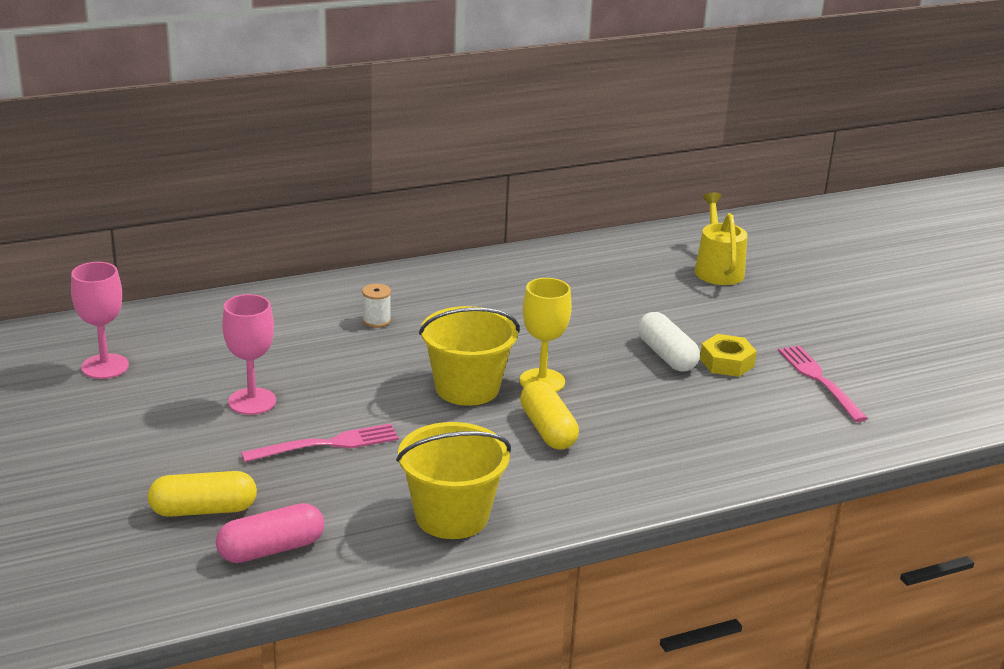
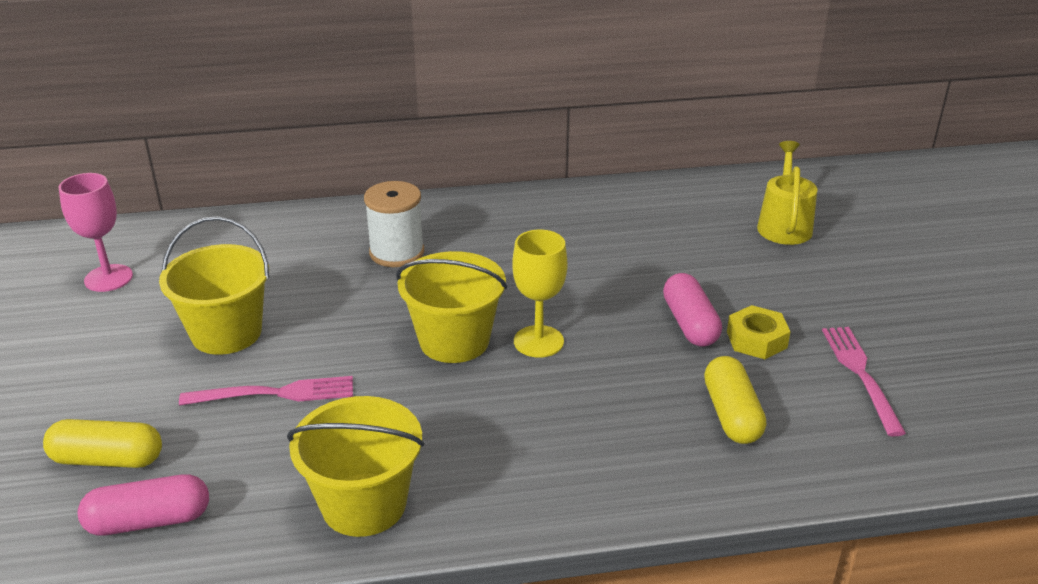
camera: 15 degrees right, 5 degrees up
pink goblet [222,294,276,415] -> yellow bucket [159,216,269,355]
white spool [362,284,391,328] -> white spool [364,181,424,267], size x1.85
yellow capsule [520,381,579,450] -> yellow capsule moved to [704,356,766,444]
white capsule [638,312,700,372] -> pink capsule [663,273,722,346]

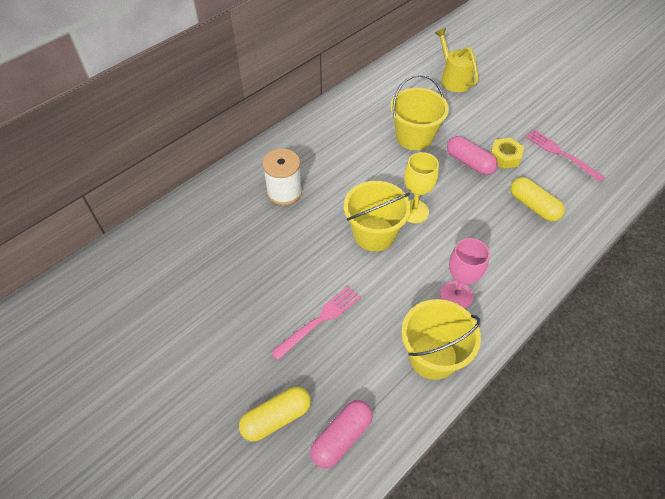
camera: 35 degrees left, 20 degrees up
pink goblet [59,173,133,292] -> pink goblet moved to [440,238,490,309]
yellow bucket [159,216,269,355] -> yellow bucket moved to [390,74,449,150]

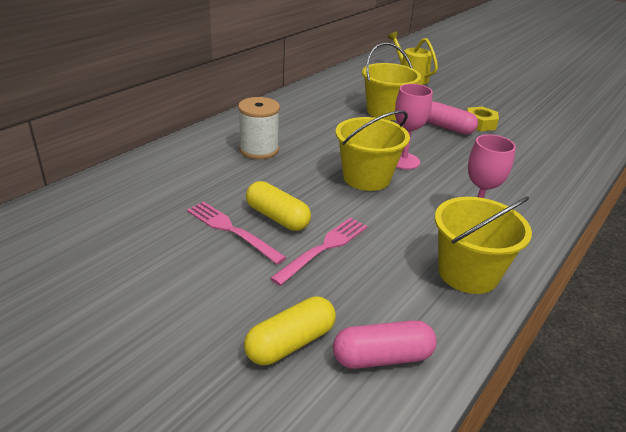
camera: 10 degrees left, 20 degrees down
pink capsule [310,400,373,468] -> pink capsule turned 45 degrees clockwise [333,320,437,369]
yellow goblet [404,152,439,223] -> pink goblet [395,84,433,169]
yellow capsule [510,177,565,222] -> yellow capsule moved to [246,181,311,231]
pink fork [525,129,605,182] -> pink fork moved to [187,201,287,264]

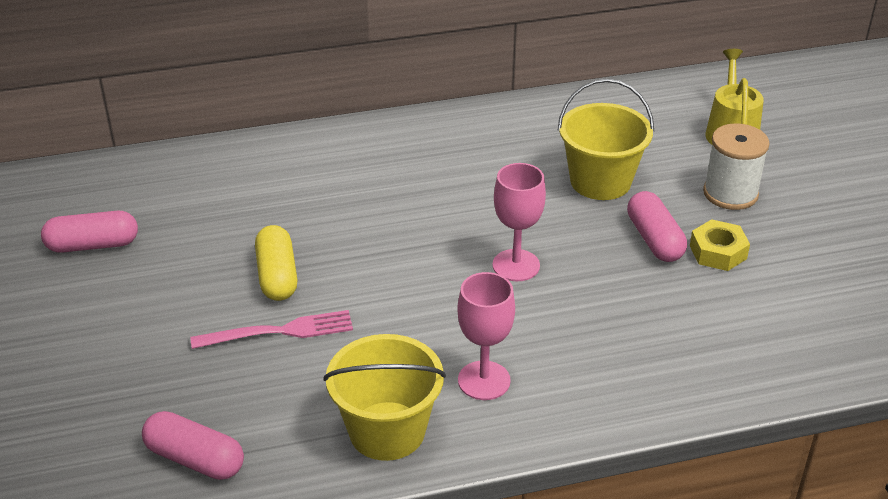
camera: 40 degrees right, 5 degrees up
pink fork [187,201,287,264] -> none
white spool [238,97,280,159] -> white spool moved to [703,123,770,210]
yellow capsule [244,296,336,365] -> none
yellow bucket [335,110,410,191] -> none
none -> pink capsule [41,211,138,253]

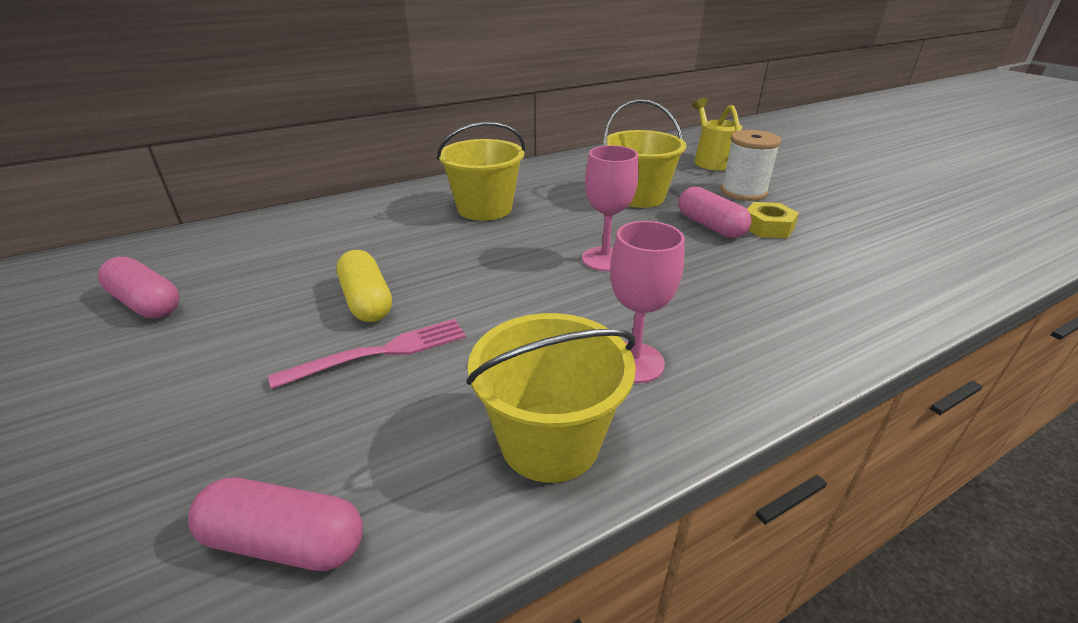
camera: 15 degrees left, 5 degrees down
pink capsule [41,211,138,253] -> pink capsule turned 60 degrees clockwise [98,257,179,318]
none -> yellow bucket [437,122,525,221]

